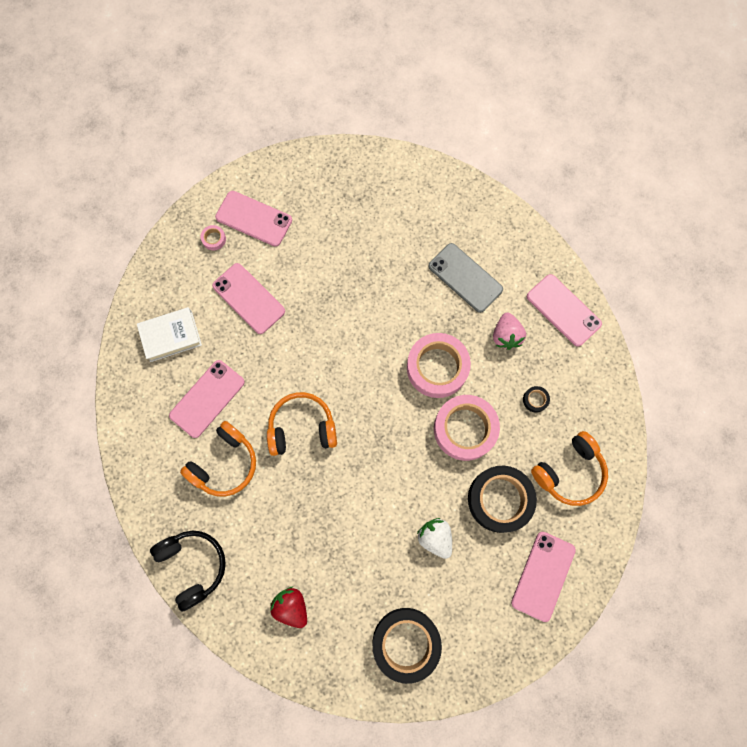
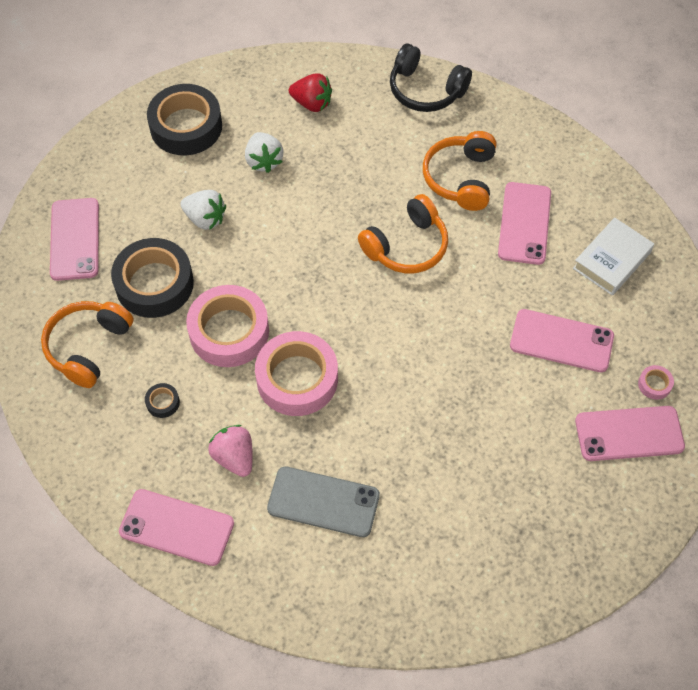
camera: 150 degrees right, 15 degrees down
none -> white strawberry [245,132,283,173]

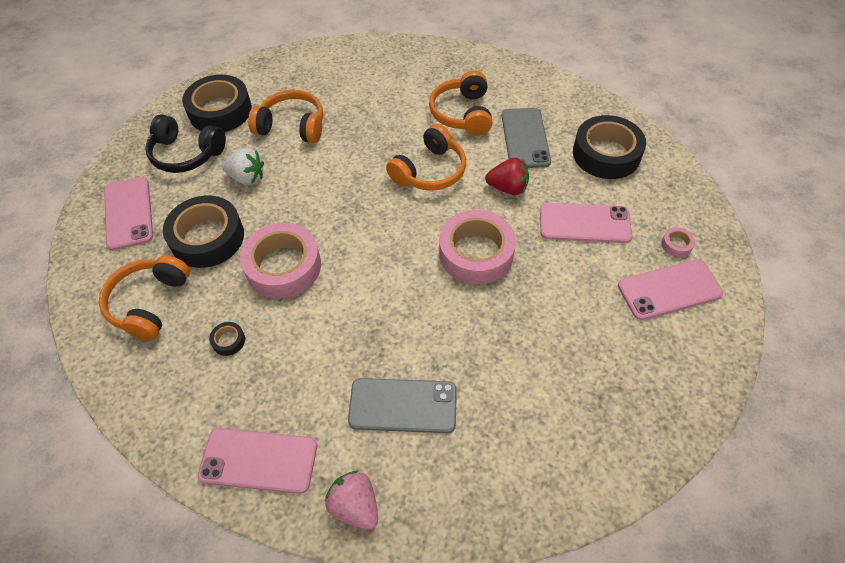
camera: 10 degrees left, 5 degrees down
pink strawberry [208,425,253,477] -> pink strawberry moved to [325,471,378,530]
white strawberry [245,132,283,173] -> orange headphones [248,89,323,143]
pink tape [255,331,338,416] -> pink tape moved to [439,210,516,285]
red strawberry [289,73,332,112] -> red strawberry moved to [485,158,529,195]
black headphones [390,43,472,112] -> black headphones moved to [145,114,226,173]
pink phone [498,182,551,265] -> grey phone [502,108,551,168]
white book [573,217,654,296] -> black tape [573,115,646,179]

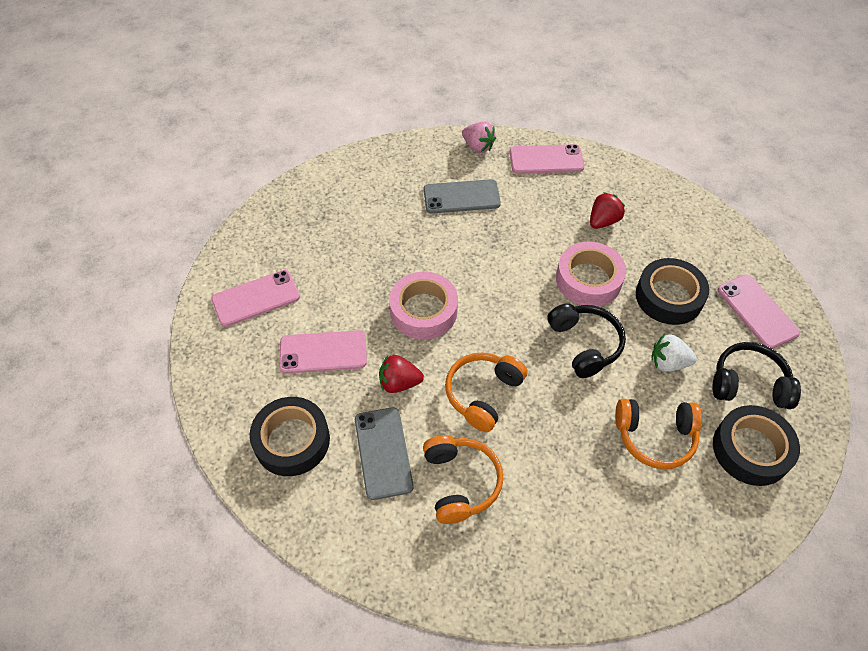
camera: 170 degrees right, 0 degrees up
orange headphones [99,255,190,341] -> none
black tape [209,322,245,356] -> red strawberry [590,192,625,229]
pink tape [661,227,695,257] -> none
none -> black headphones [547,303,626,378]

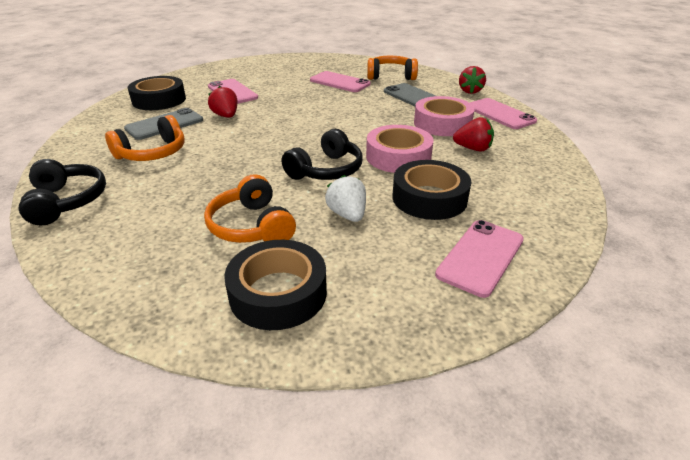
camera: 60 degrees right, 20 degrees down
pink phone [211,270,300,327] -> pink phone moved to [310,71,371,92]
pink tape [389,272,458,340] -> pink tape moved to [414,96,475,136]
orange headphones [445,352,527,432] -> orange headphones moved to [367,56,418,80]
pink strawberry [462,122,496,153] -> red strawberry [459,66,486,94]
black headphones [712,342,801,409] -> black headphones moved to [19,159,106,225]

